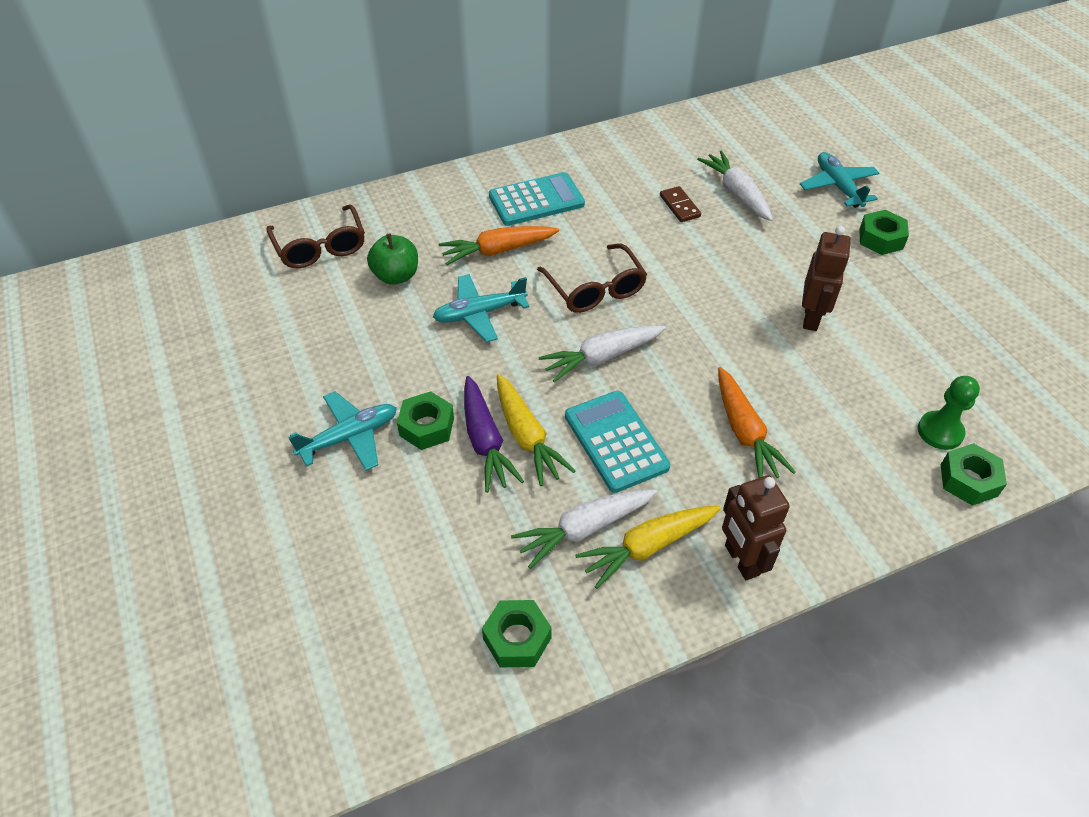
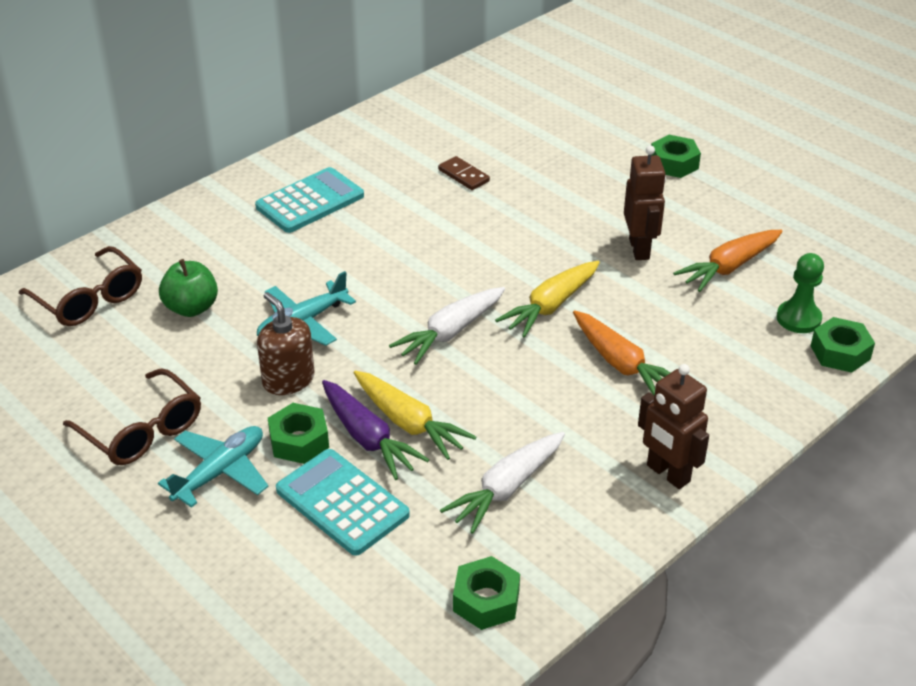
camera: 20 degrees left, 10 degrees down
orange carrot [438,226,559,265] -> orange carrot moved to [673,230,783,292]
brown glasses [537,243,647,313] -> brown glasses moved to [63,368,201,465]
turquoise calculator [565,391,670,493] -> turquoise calculator moved to [276,449,410,556]
yellow carrot [575,506,721,589] -> yellow carrot moved to [495,261,600,338]
white carrot [697,150,773,221] -> none
turquoise plane [800,152,879,208] -> none
none -> brown soap dispenser [257,292,315,395]

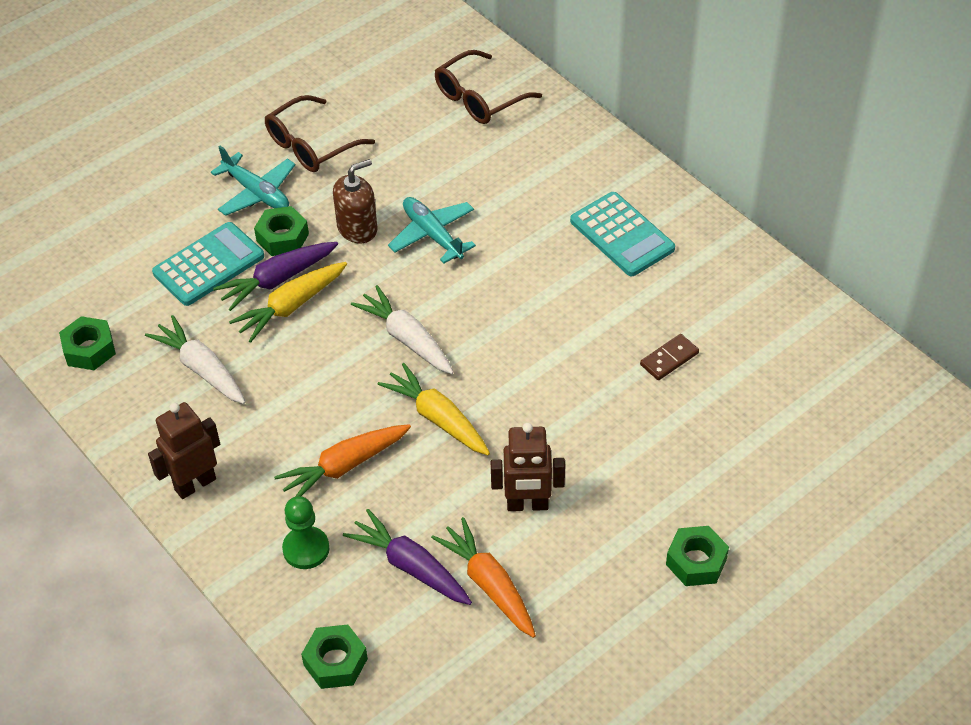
camera: 95 degrees right, 10 degrees up
green apple [159,259,218,317] -> none
green pawn [777,253,824,333] -> green pawn moved to [282,496,329,569]
none -> purple carrot [343,509,472,605]

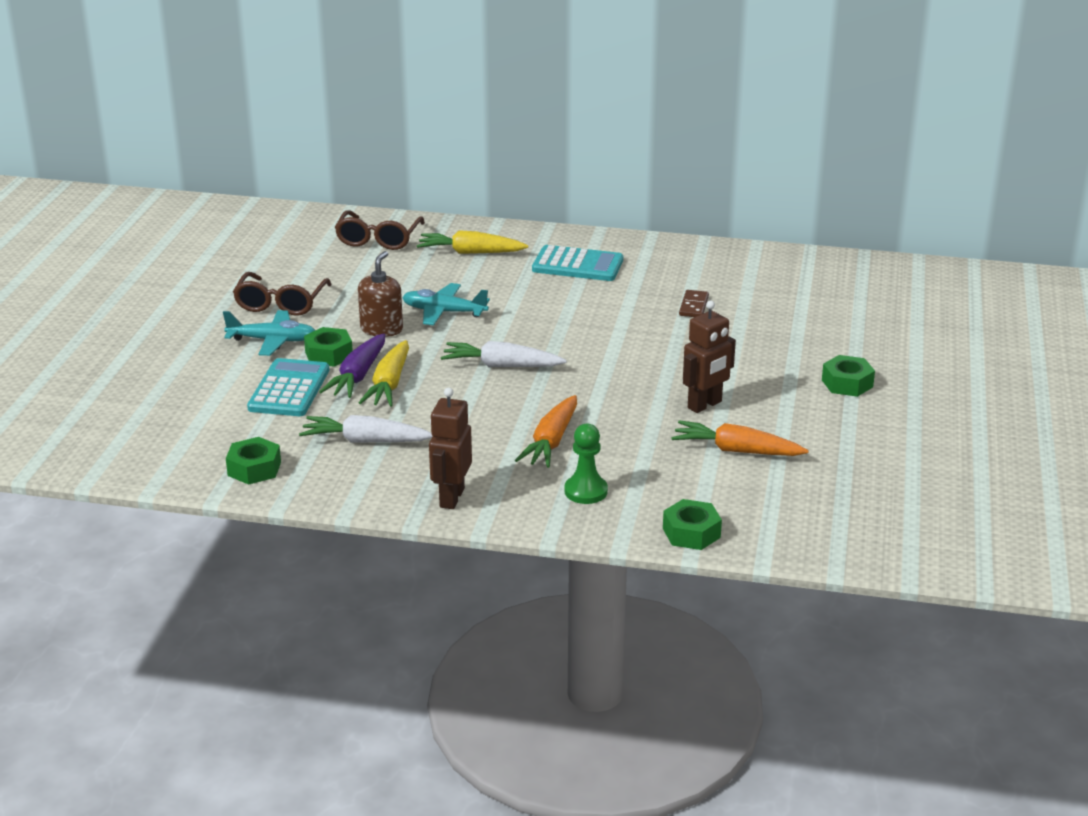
camera: 40 degrees left, 20 degrees down
purple carrot [343,509,472,605] -> none
yellow carrot [378,363,490,455] -> yellow carrot moved to [417,230,528,254]

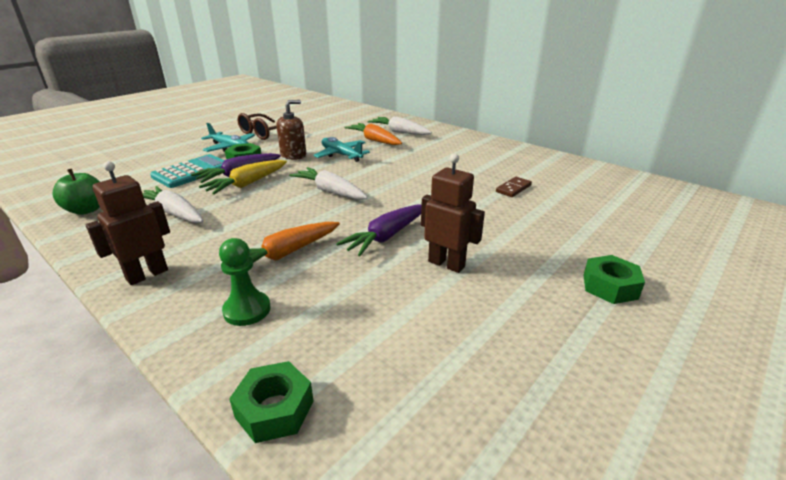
camera: 30 degrees right, 0 degrees up
green nut [226,437,281,485] -> green apple [53,169,100,215]
brown glasses [335,210,425,250] -> none
yellow carrot [417,230,528,254] -> white carrot [368,116,432,135]
turquoise calculator [532,245,623,281] -> none
orange carrot [671,420,809,456] -> orange carrot moved to [344,123,402,145]
brown robot [683,300,736,413] -> brown robot turned 135 degrees counterclockwise [421,153,485,273]
none -> purple carrot [336,204,421,256]

